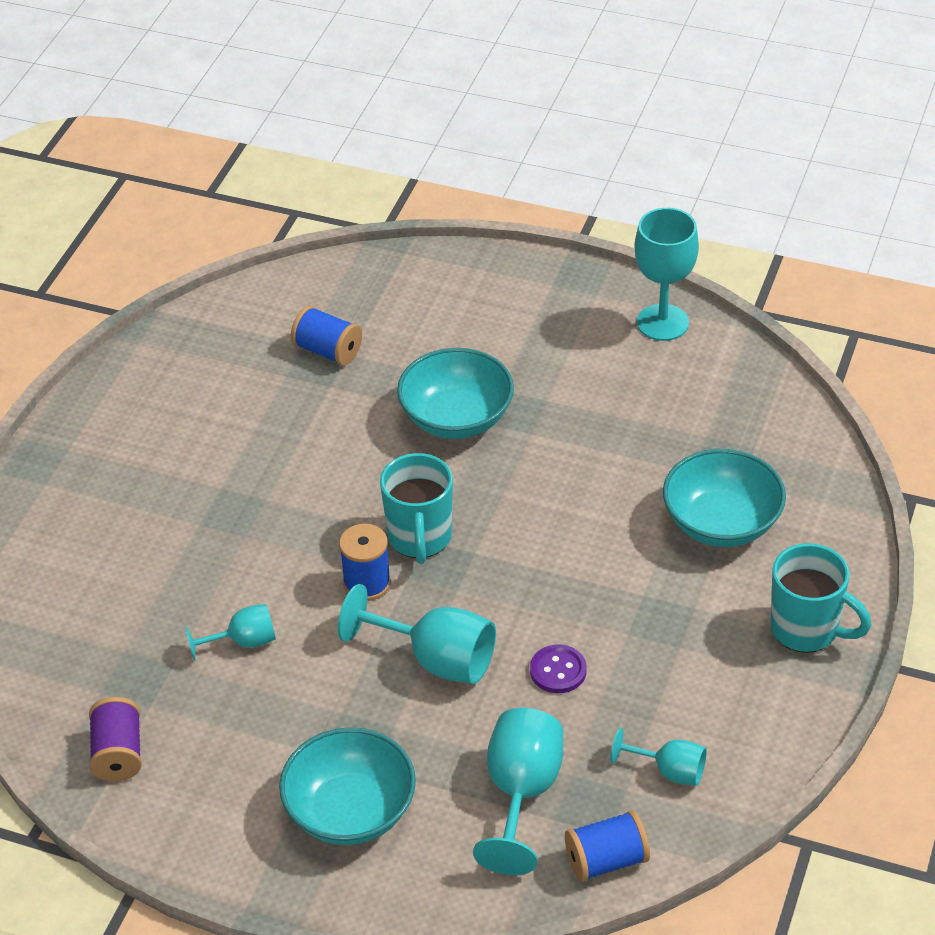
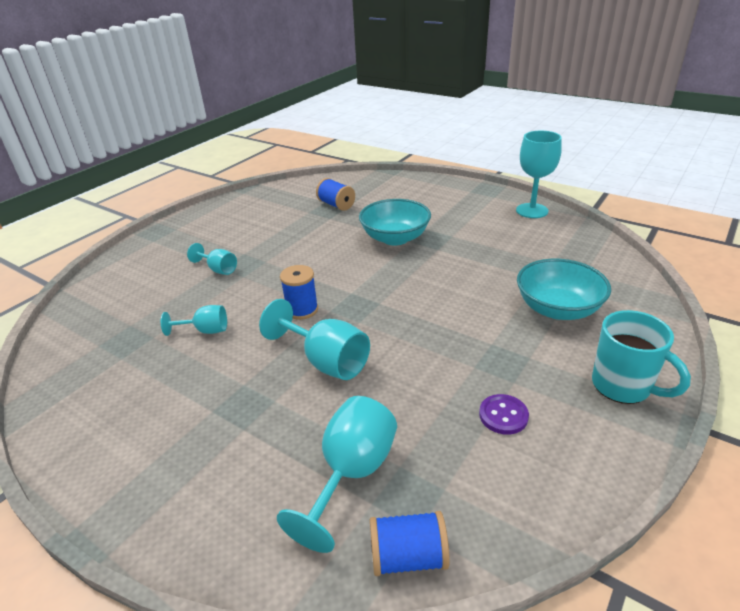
camera: 15 degrees right, 10 degrees down
purple spool [89,697,142,781] -> none
turquoise bowl [279,727,416,845] -> none
turquoise mug [380,453,453,564] -> none
purple button [530,645,587,693] -> purple button moved to [479,394,529,435]
turquoise goblet [611,728,707,786] -> turquoise goblet moved to [187,243,237,275]

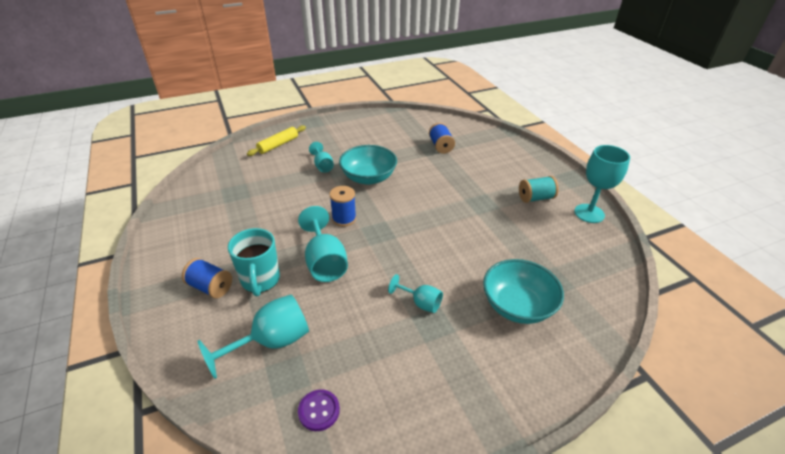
camera: 30 degrees right, 5 degrees up
turquoise goblet [161,305,227,336] -> turquoise goblet moved to [388,274,443,313]
turquoise bowl [359,199,431,246] -> turquoise bowl moved to [339,145,397,185]
blue spool [370,511,450,576] -> blue spool moved to [182,258,232,298]
purple button [479,394,529,435] -> purple button moved to [298,389,340,431]
turquoise mug [592,310,691,404] -> turquoise mug moved to [228,228,280,296]
none -> yellow rolling pin [247,125,306,156]
none -> turquoise spool [519,176,559,203]

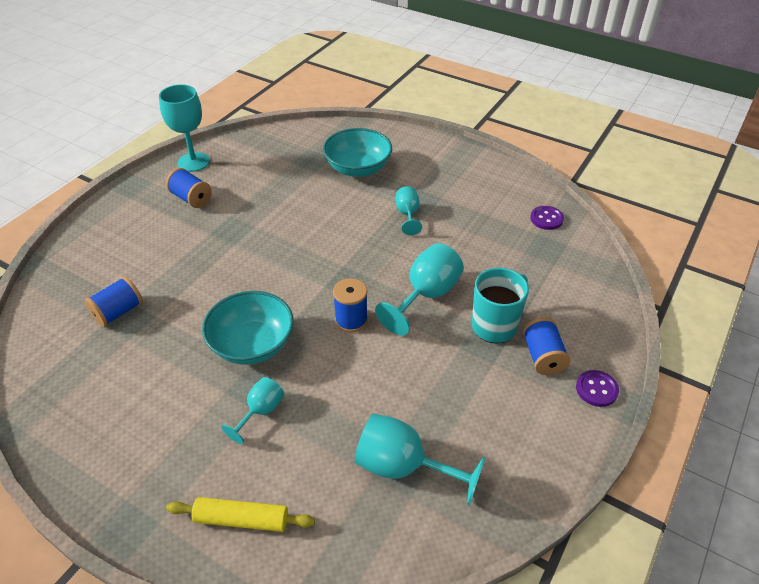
camera: 125 degrees left, 5 degrees up
turquoise goblet [198,295,309,379] -> turquoise goblet moved to [355,414,485,506]
turquoise spool [519,176,559,203] -> blue spool [166,168,212,208]
none -> purple button [576,370,619,407]

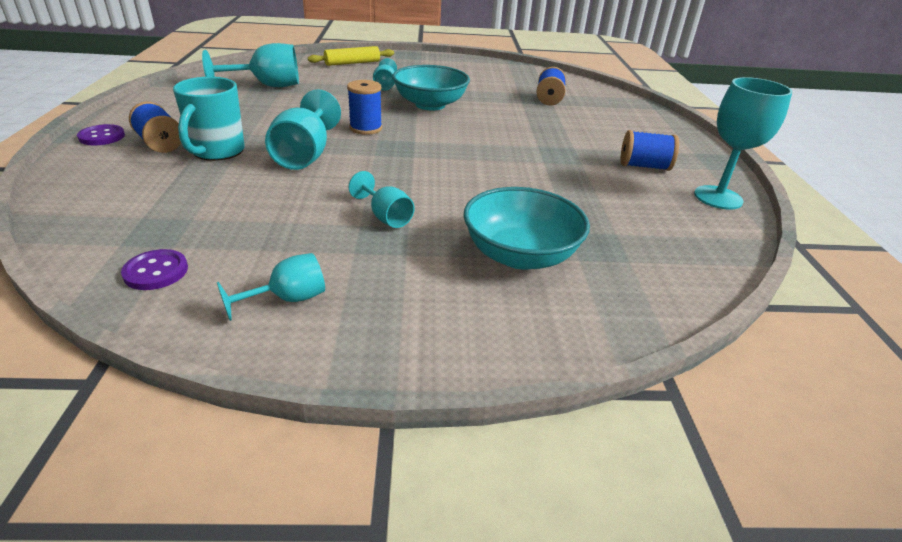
camera: 145 degrees right, 10 degrees down
none -> turquoise goblet [217,253,325,321]

